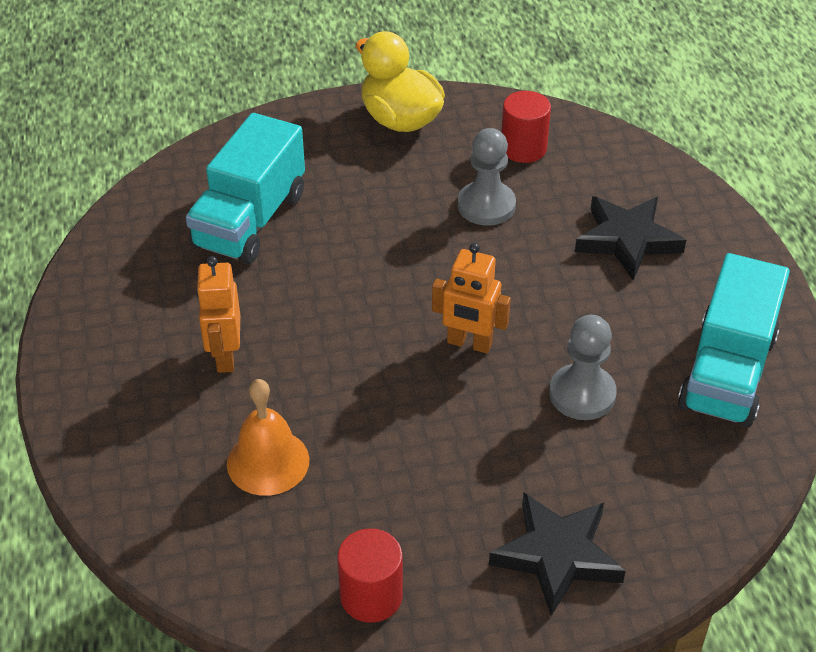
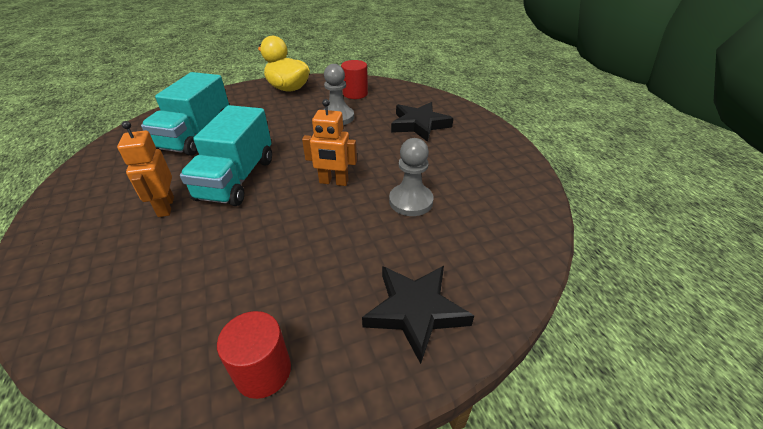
camera: 10 degrees left, 5 degrees down
orange bell [227,379,309,496] -> none
turquoise truck [678,253,790,427] -> turquoise truck moved to [180,105,272,206]

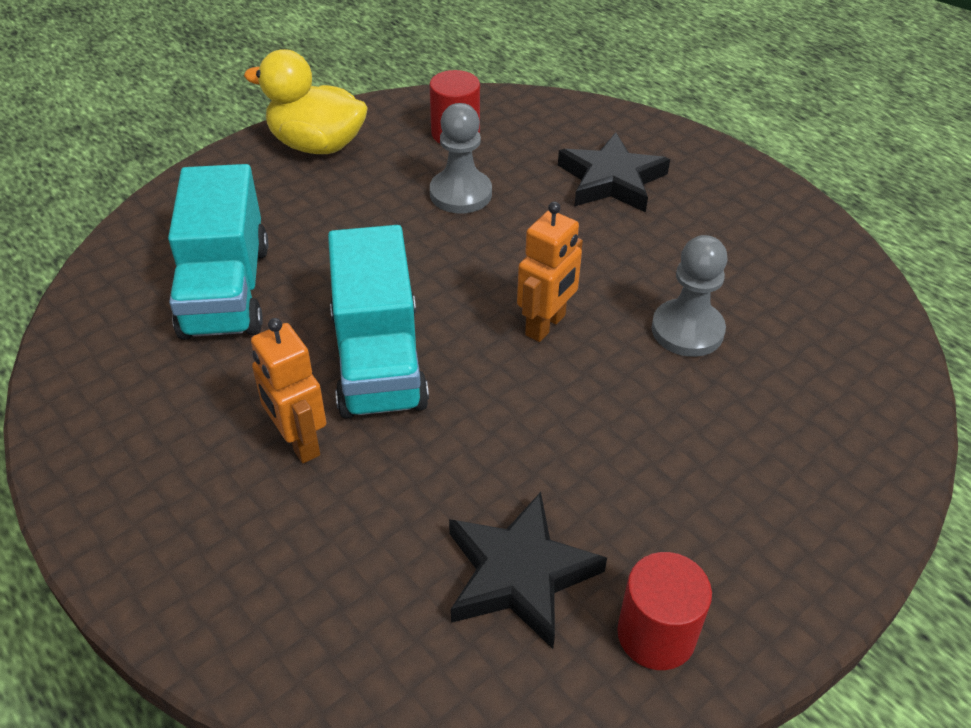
camera: 20 degrees left, 5 degrees up
orange robot [302,99,357,186] -> orange robot turned 45 degrees counterclockwise [517,202,583,342]
black star [362,266,474,364] -> black star moved to [449,492,607,649]

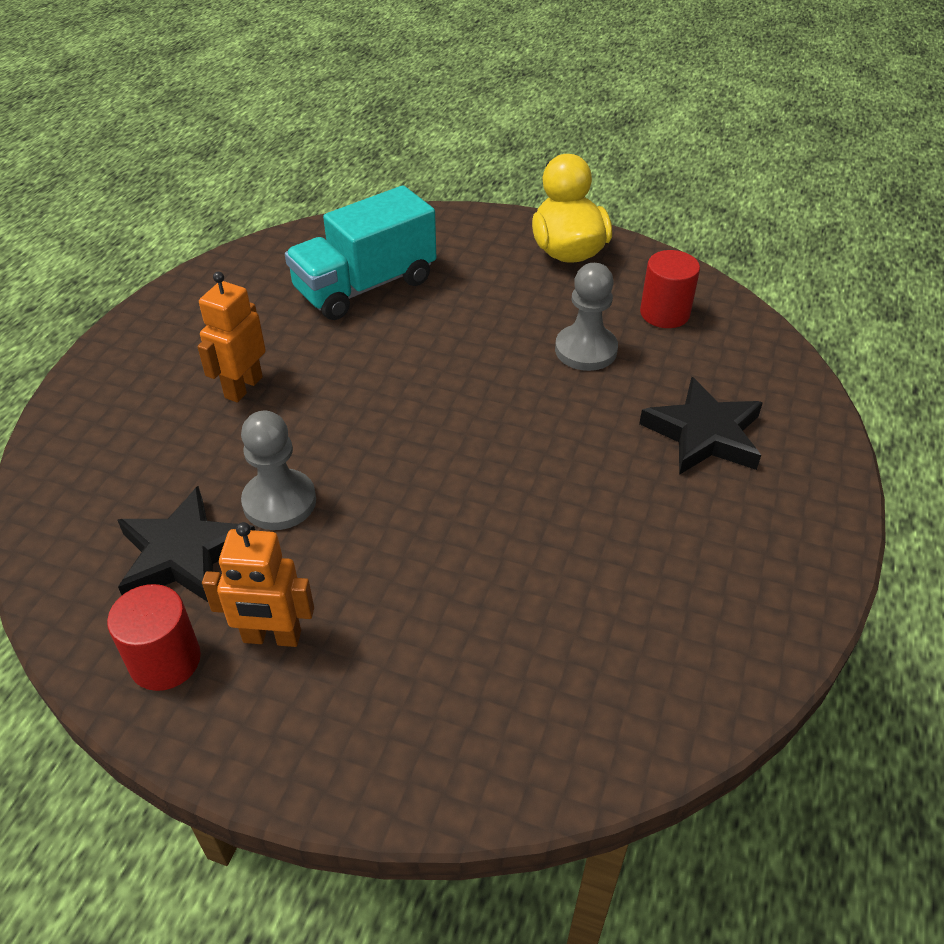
camera: 60 degrees right, 0 degrees up
turquoise truck [328,225,429,419] -> none
orange robot [517,202,583,342] -> orange robot moved to [202,522,314,647]
grey pawn [652,235,728,357] -> grey pawn moved to [241,411,316,530]

